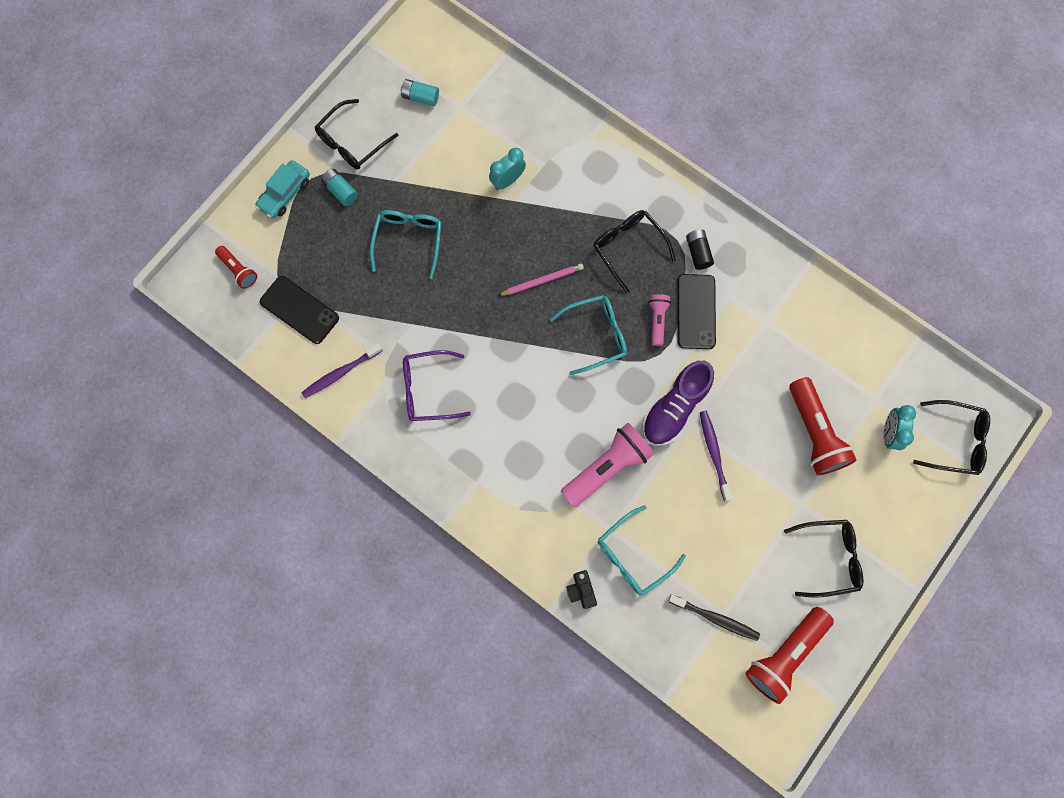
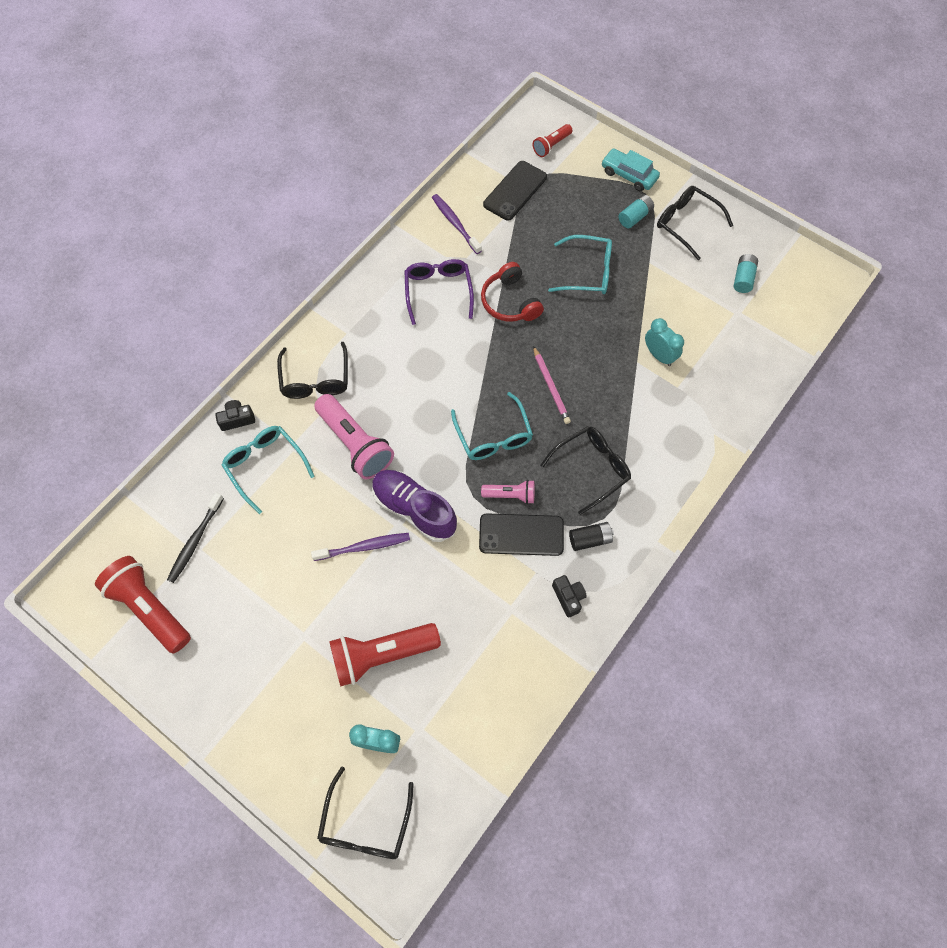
camera: 90 degrees right, 10 degrees down
black glasses [784,520,863,598] -> black glasses moved to [277,342,348,399]
none -> red headphones [481,262,544,322]
none -> black camera [552,575,587,617]

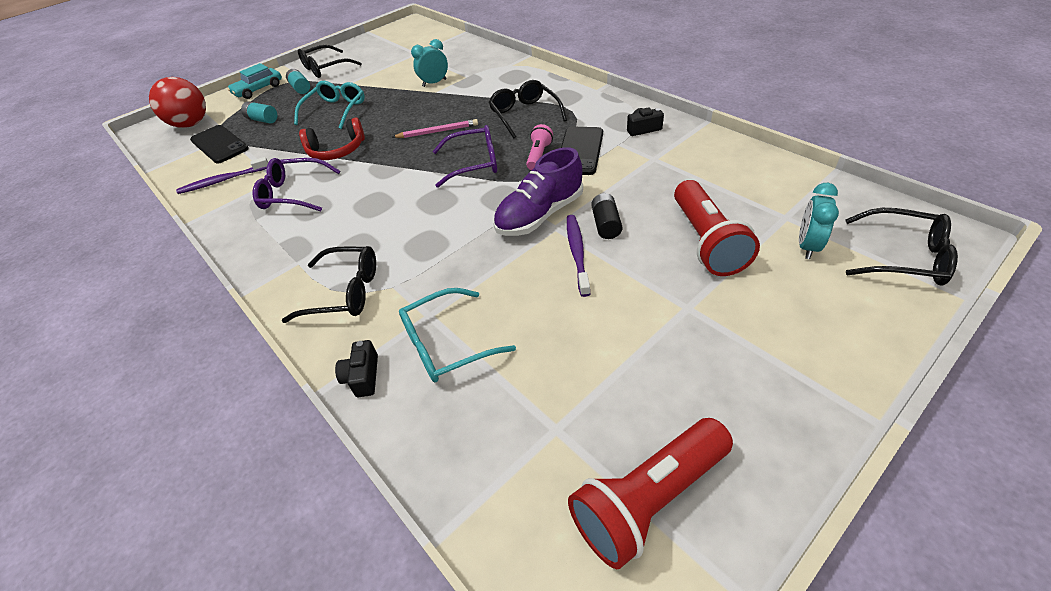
camera: 75 degrees left, 20 degrees down
black toothbrush [167,493,224,583] -> none
pink flashlight [314,394,394,479] -> none
turquoise glasses [451,392,533,460] -> purple glasses [433,125,497,188]
red flashlight [532,124,572,157] -> red ball [149,77,206,128]
black battery [569,522,614,551] -> black battery moved to [591,193,623,239]
turquoise battery [734,254,758,293] -> turquoise battery moved to [241,101,277,124]

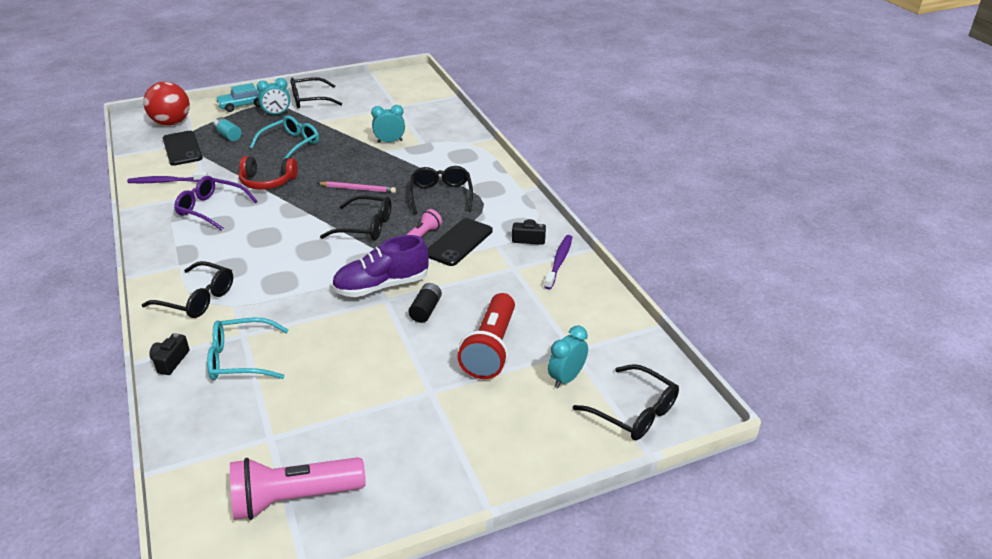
camera: 15 degrees right, 10 degrees down
turquoise battery [286,69,310,94] -> turquoise clock [257,78,291,116]
purple glasses [433,125,497,188] -> black glasses [320,195,391,240]
purple toothbrush [567,215,590,297] -> purple toothbrush moved to [544,235,572,289]
red flashlight [568,418,733,569] -> pink flashlight [230,457,366,520]

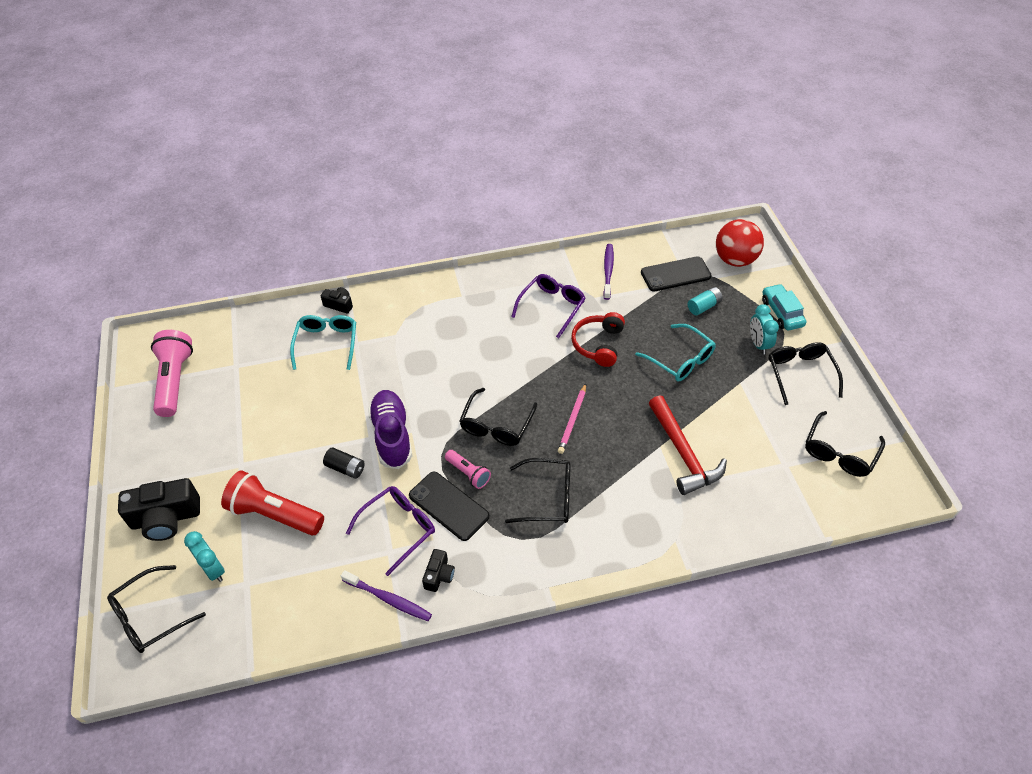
camera: 100 degrees right, 15 degrees up
black glasses [142,261,233,318] -> black glasses moved to [805,411,885,477]
turquoise clock [371,105,405,143] -> red hammer [649,395,727,495]
none -> black camera [118,478,200,541]
none -> purple glasses [346,486,435,576]

